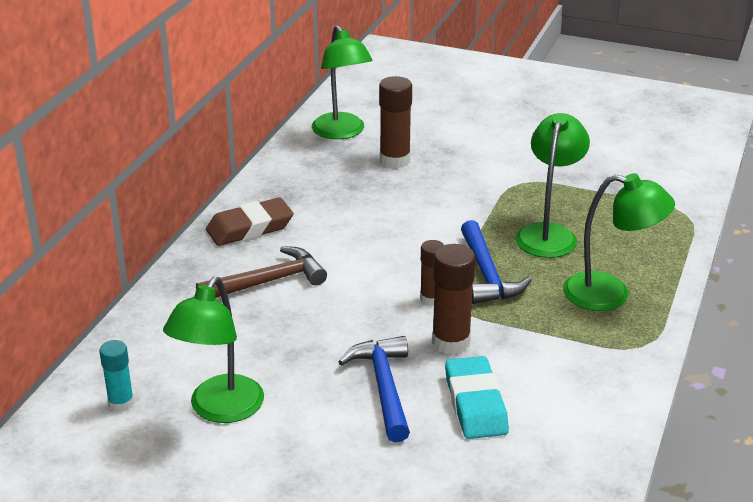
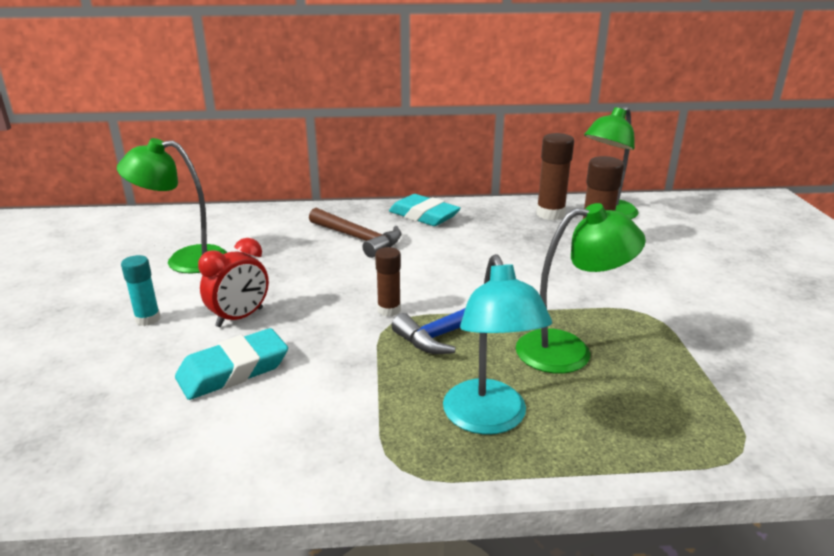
camera: 65 degrees right, 5 degrees down
turquoise glue stick [99,340,134,412] -> turquoise glue stick moved to [121,255,161,326]
brown eraser [206,197,293,246] -> turquoise eraser [389,194,461,226]
blue hammer [338,336,410,442] -> red clock [198,238,269,327]
brown glue stick [432,244,476,355] -> brown glue stick moved to [536,133,574,220]
green lamp [563,173,675,311] -> turquoise lamp [443,254,552,435]

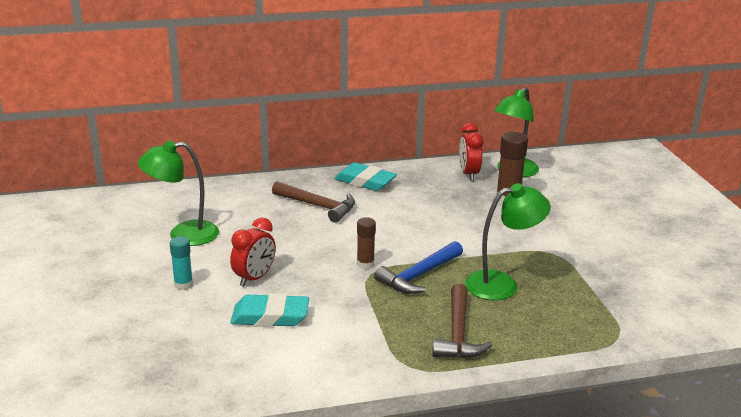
camera: 10 degrees left, 0 degrees up
turquoise eraser [175,328,288,400] -> turquoise eraser turned 45 degrees clockwise [230,293,309,327]
turquoise lamp [443,254,552,435] -> brown hammer [432,284,492,358]
brown glue stick [536,133,574,220] -> red clock [459,123,483,181]

